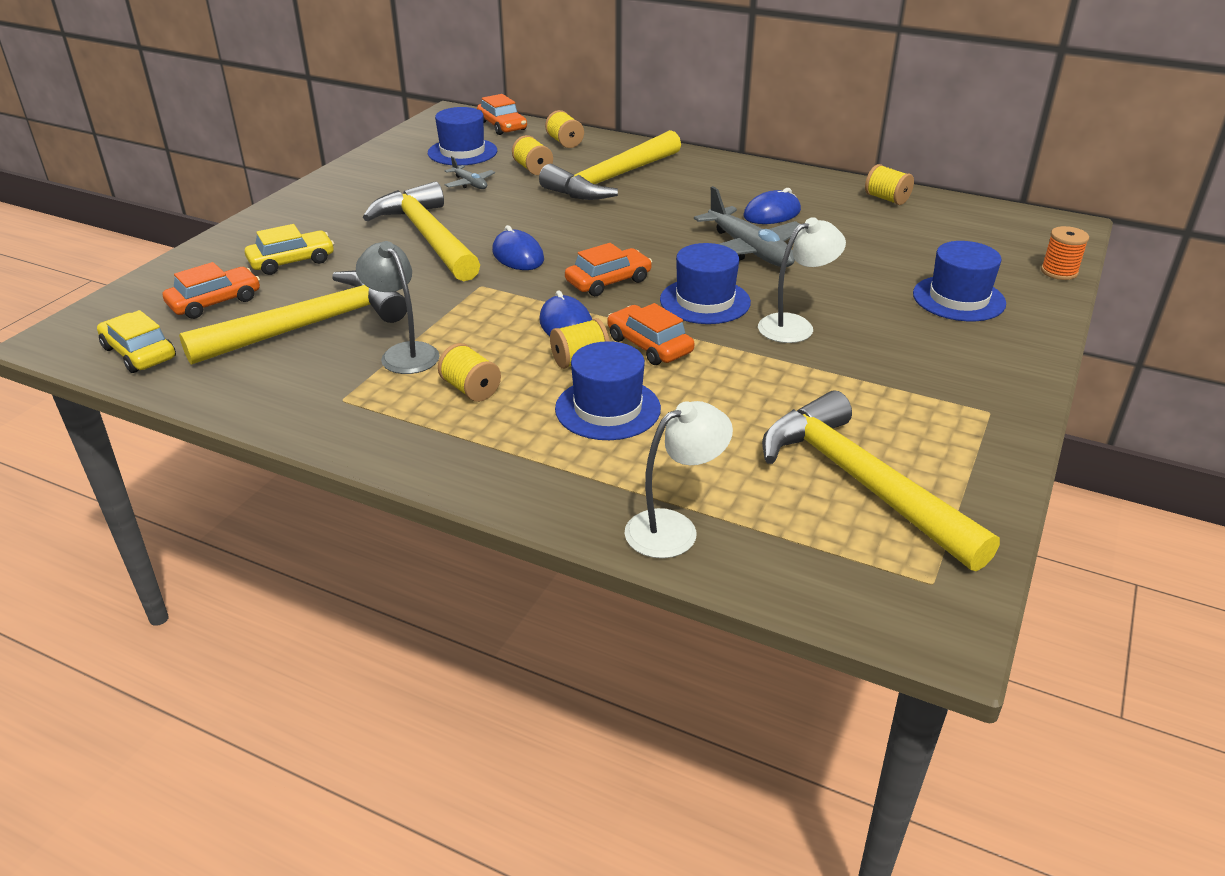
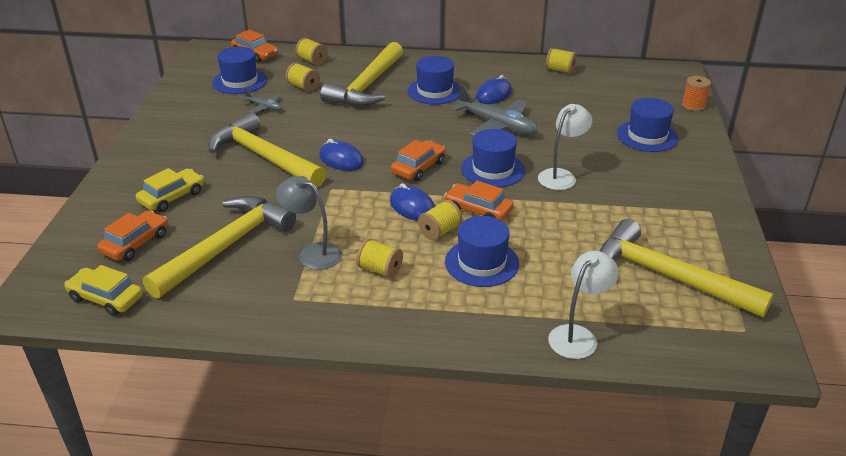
camera: 20 degrees left, 0 degrees up
none -> blue hat [407,56,459,105]

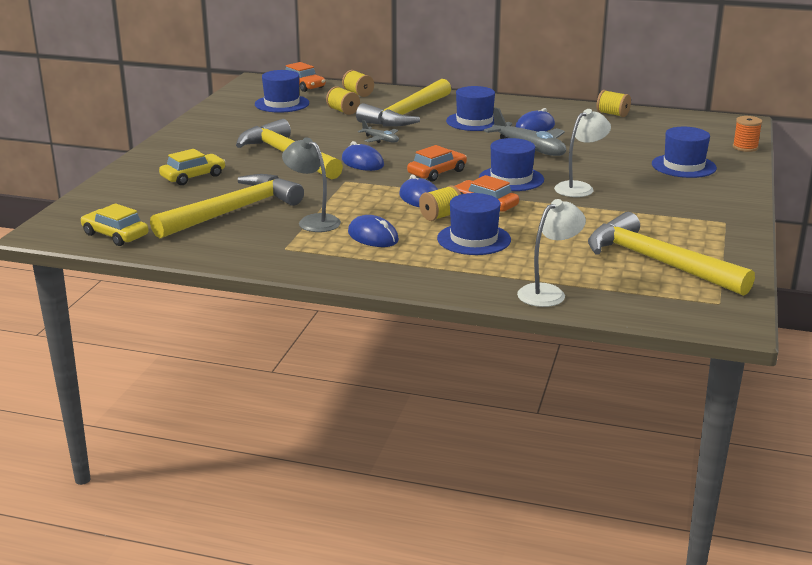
camera: 10 degrees right, 10 degrees down
orange car [97,211,168,261] -> none
grey plane [241,88,282,113] -> grey plane moved to [358,120,399,143]
yellow spool [356,238,403,278] -> blue mouse [348,215,399,247]

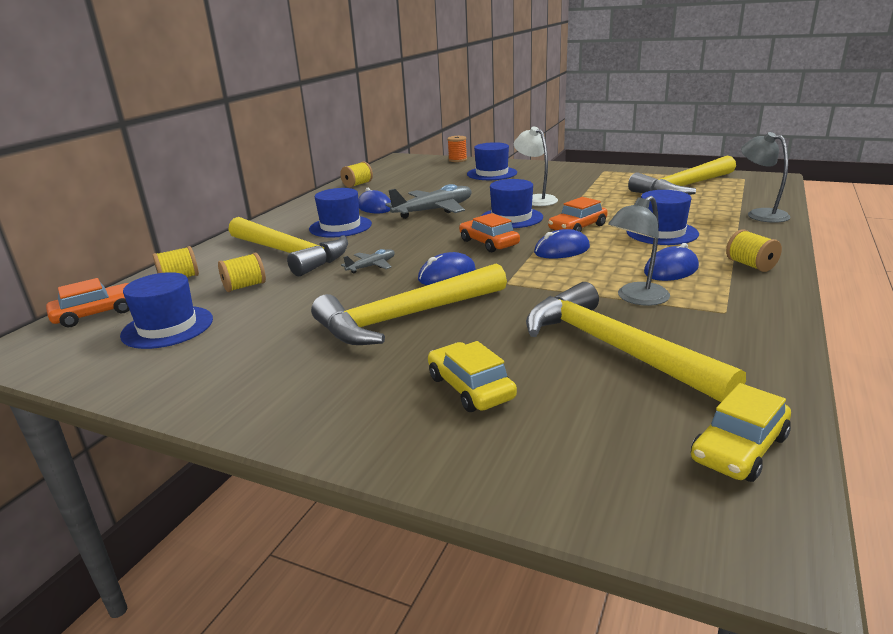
camera: 80 degrees left, 0 degrees up
yellow spool [419,185,461,221] -> yellow spool moved to [726,229,782,272]
white lamp [517,199,586,307] -> grey lamp [741,132,791,223]

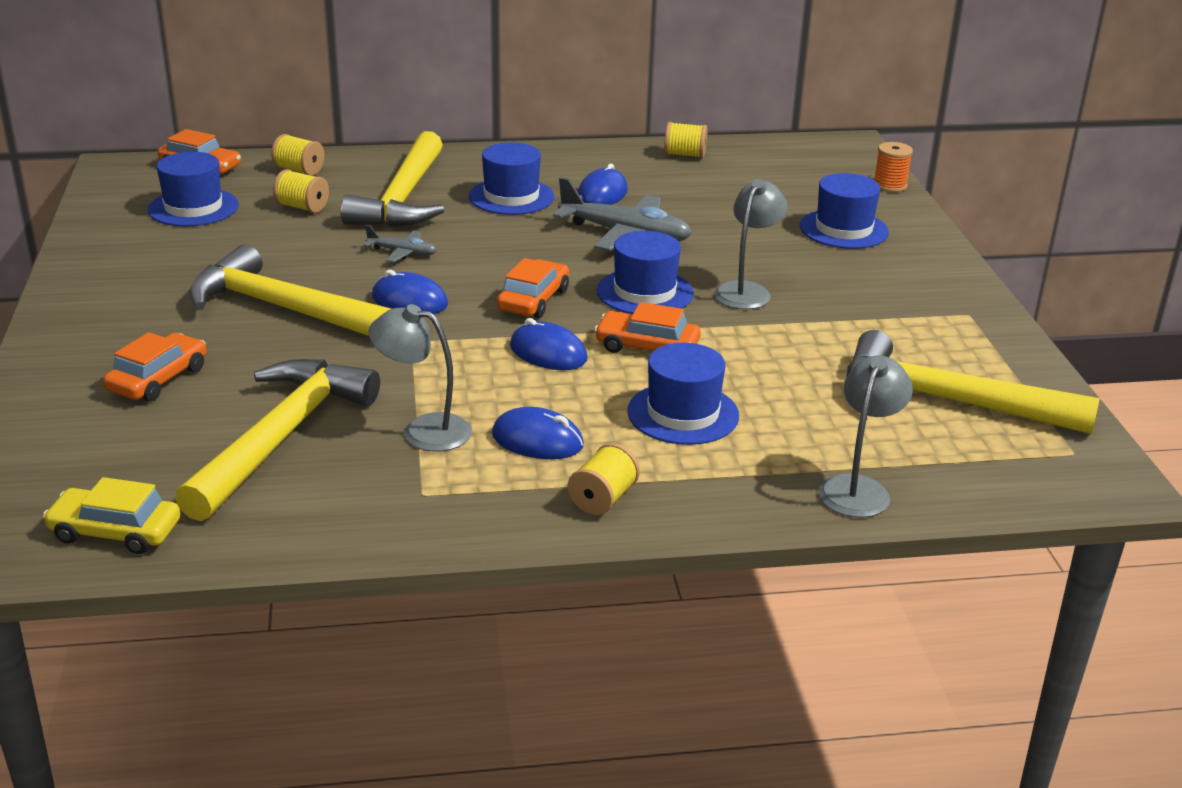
camera: 55 degrees right, 5 degrees up
yellow car [428,341,517,412] -> orange car [103,332,206,402]
white lamp [514,127,558,206] -> grey lamp [714,179,787,309]

